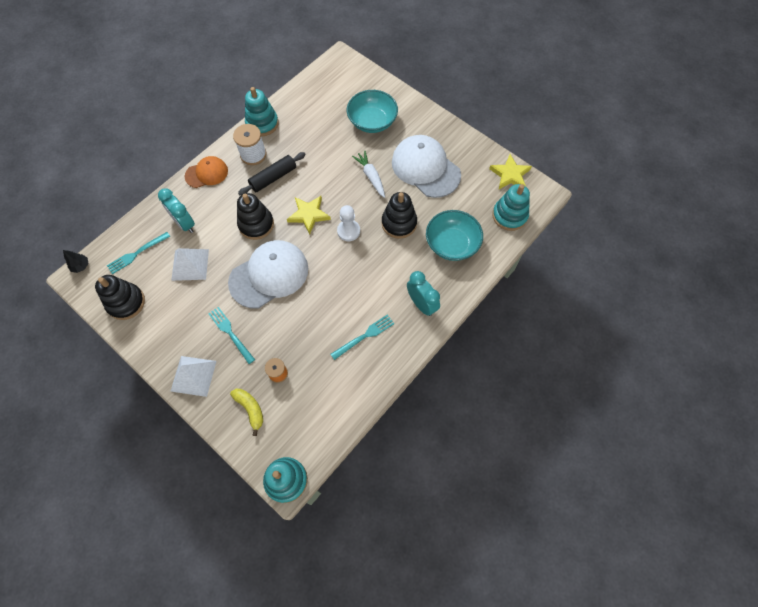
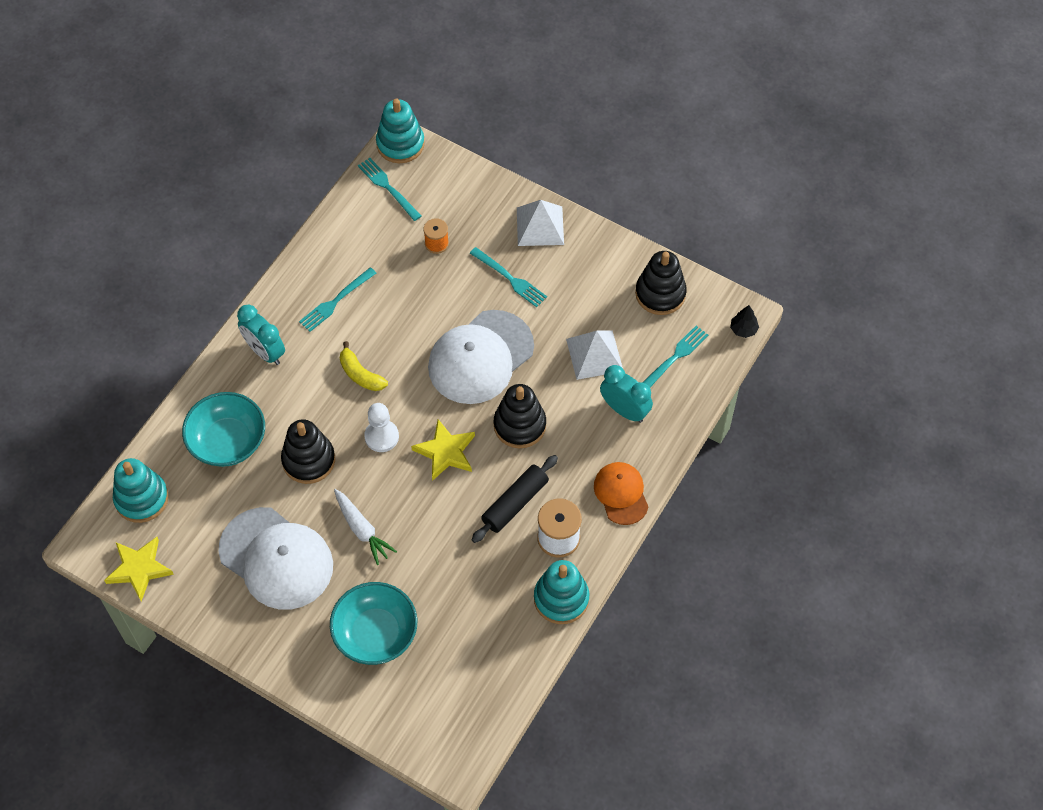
camera: 170 degrees right, 5 degrees down
orange cap [185,156,228,188] -> orange cap turned 105 degrees clockwise [594,462,648,525]
yellow banana [230,389,263,436] -> yellow banana moved to [340,341,388,391]
none -> turquoise fork [358,158,421,221]

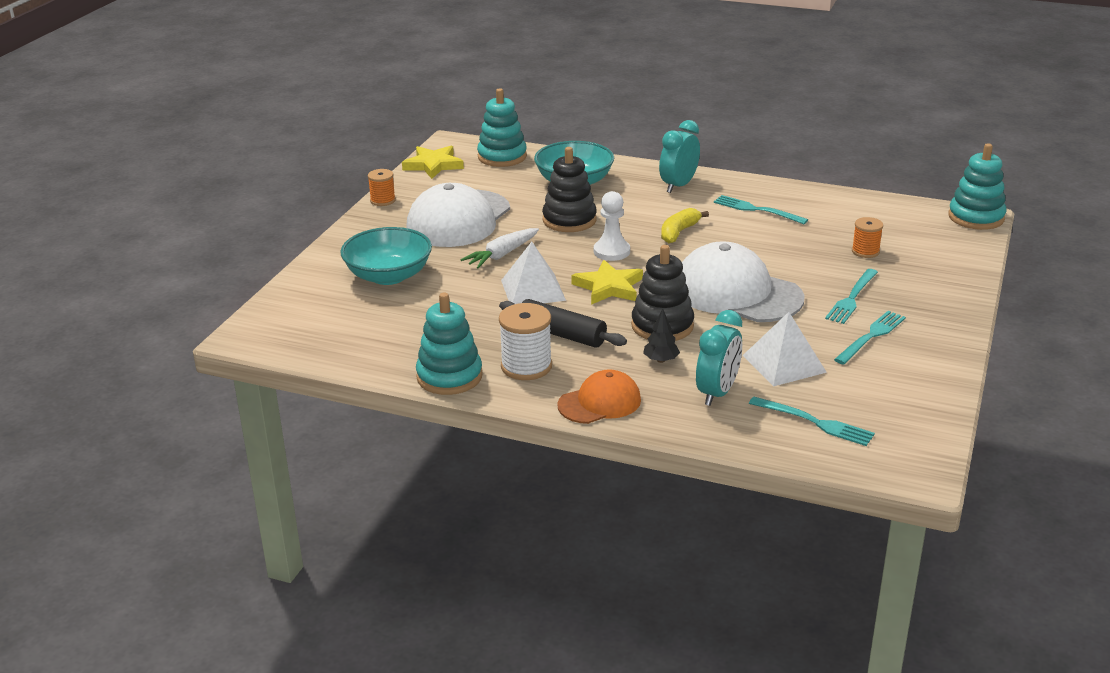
camera: 80 degrees right, 30 degrees down
turquoise fork [358,158,421,221] -> turquoise fork moved to [834,311,906,365]
white pyramid [517,200,564,246] -> white pyramid moved to [501,242,566,304]
black stacking toy [635,251,687,315] -> none
black tree [730,305,759,338] -> black tree moved to [643,309,680,363]
none -> orange spool [368,169,396,206]

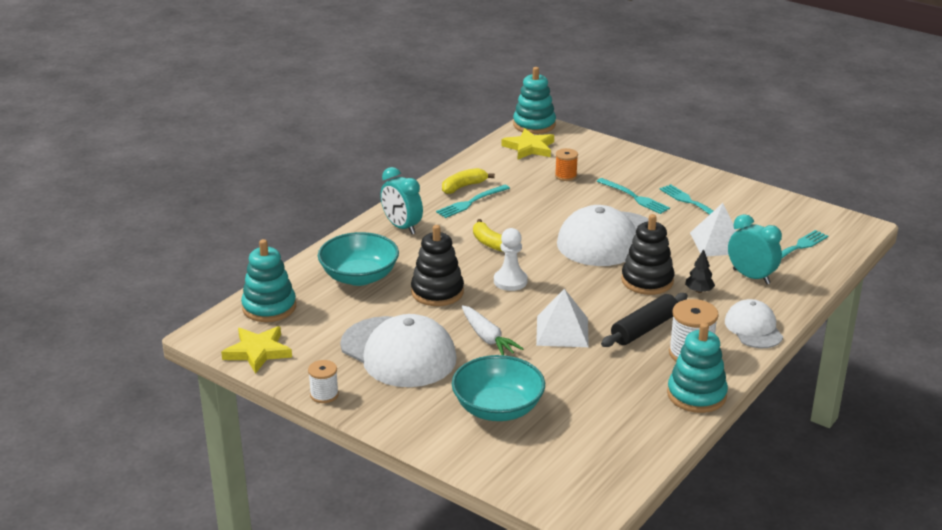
camera: 75 degrees left, 0 degrees up
orange spool [368,169,396,206] -> white spool [308,360,339,403]
orange cap [557,369,641,424] -> white cap [725,299,783,348]
yellow star [571,260,643,305] -> yellow star moved to [501,128,554,159]
none -> yellow banana [442,168,495,194]

